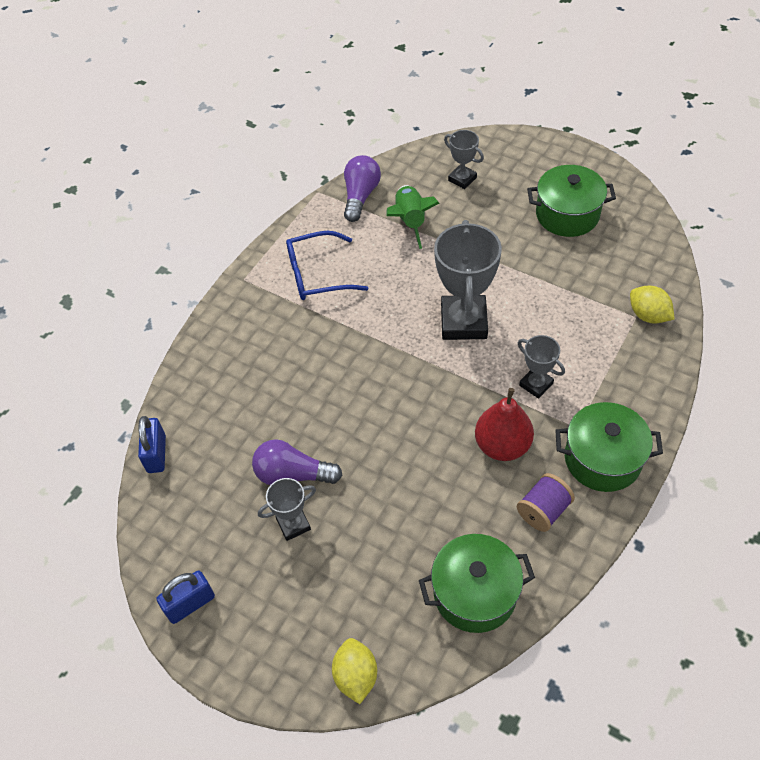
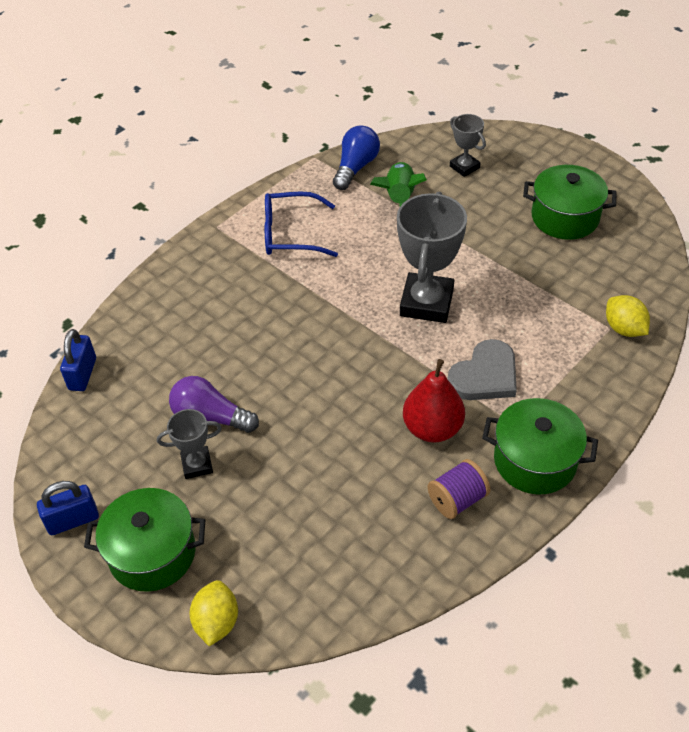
camera: 10 degrees right, 5 degrees down
purple light bulb [344,155,381,222] -> blue light bulb [333,125,380,190]
green pot [419,534,535,633] -> green pot moved to [84,488,205,592]
grey trophy [518,335,565,399] -> grey heart [448,339,517,400]

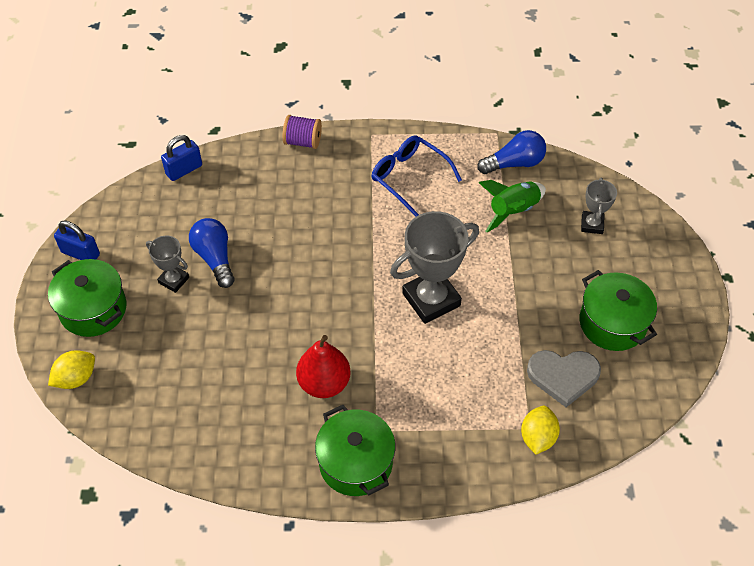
camera: 45 degrees right, 5 degrees up
purple light bulb [169,376,259,433] -> blue light bulb [189,218,235,288]
purple spool [427,459,490,519] -> purple spool moved to [283,115,322,149]
grey heart [448,339,517,400] -> grey heart moved to [527,350,601,407]

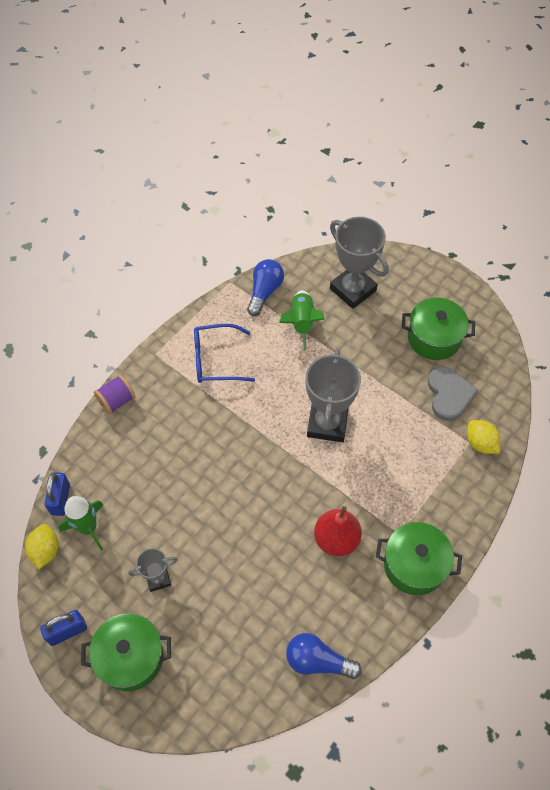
camera: 50 degrees left, 5 degrees up
yellow lemon [48,350,95,389] -> yellow lemon moved to [25,524,59,569]
blue light bulb [189,218,235,288] -> blue light bulb moved to [286,633,362,679]
grey heart [527,350,601,407] -> grey heart turned 45 degrees counterclockwise [428,367,478,421]
grey trophy [581,178,617,234] -> grey trophy [330,217,389,309], size x1.91
none -> green rocket [59,496,103,551]

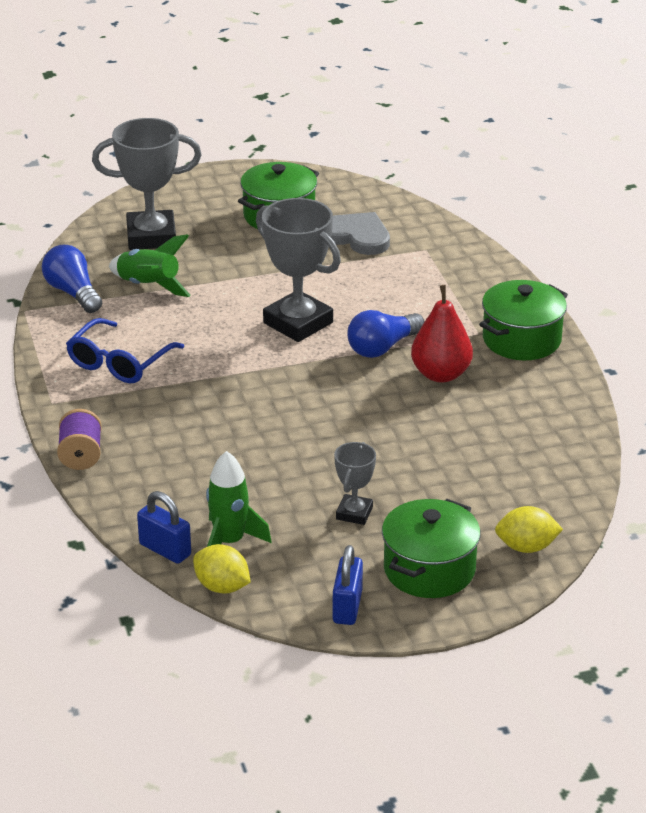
camera: 55 degrees left, 25 degrees down
blue light bulb [286,633,362,679] -> blue light bulb moved to [347,310,425,358]
yellow lemon [467,420,501,454] -> yellow lemon moved to [495,506,563,553]

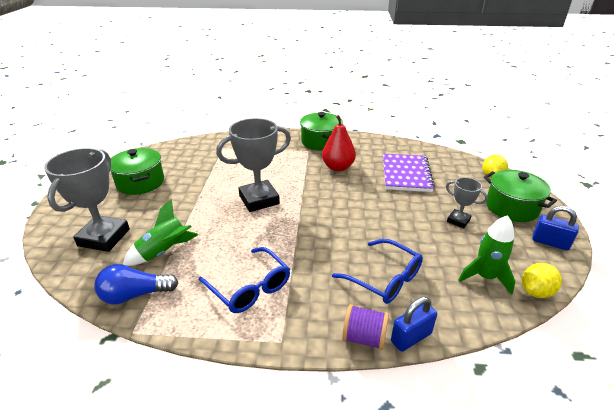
camera: 70 degrees left, 0 degrees up
blue padlock [137,491,191,564] -> blue padlock moved to [391,297,437,352]
grey heart [331,212,390,255] -> none
blue light bulb [347,310,425,358] -> none
none -> blue glasses [332,239,423,304]
none -> purple notebook [383,154,435,192]

